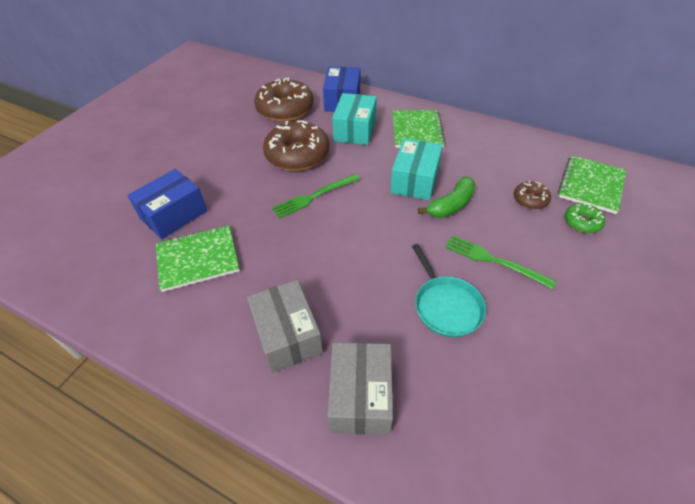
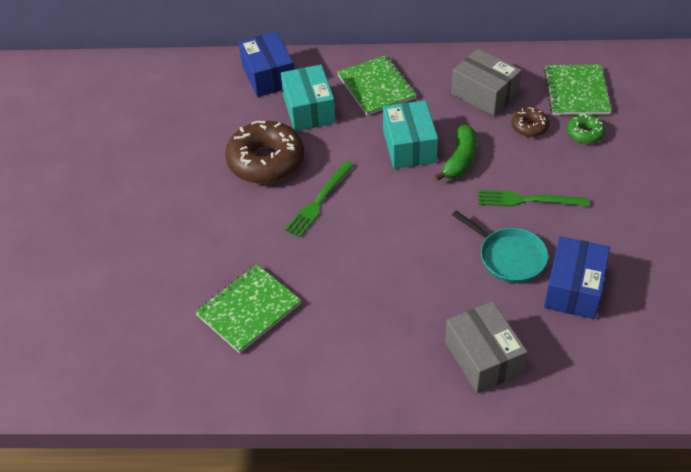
camera: 25 degrees left, 0 degrees up
blue box [127,169,207,239] -> blue box moved to [544,236,610,319]
grey box [247,280,323,373] -> grey box moved to [451,49,522,116]
brown donut [254,78,314,122] -> none

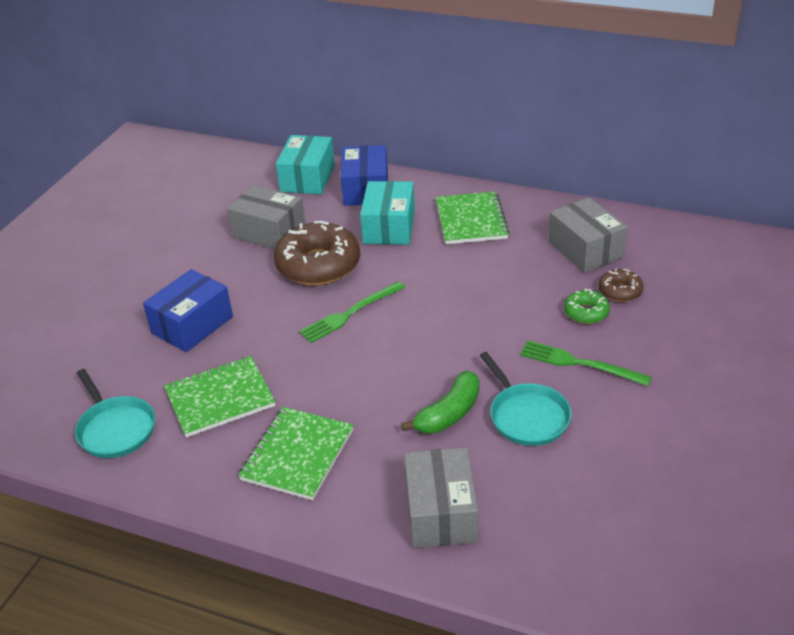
camera: 20 degrees right, 10 degrees down
turquoise box [383,100,438,169] -> turquoise box moved to [276,135,335,194]
green banana [435,125,477,181] -> green banana moved to [401,371,479,434]
green notebook [544,64,611,115] -> green notebook moved to [238,407,353,500]
blue box [544,236,610,319] -> blue box moved to [143,269,233,352]
green donut [567,114,605,144] -> green donut moved to [564,289,610,324]
none -> turquoise pan [75,369,155,458]
none -> grey box [227,185,306,249]

